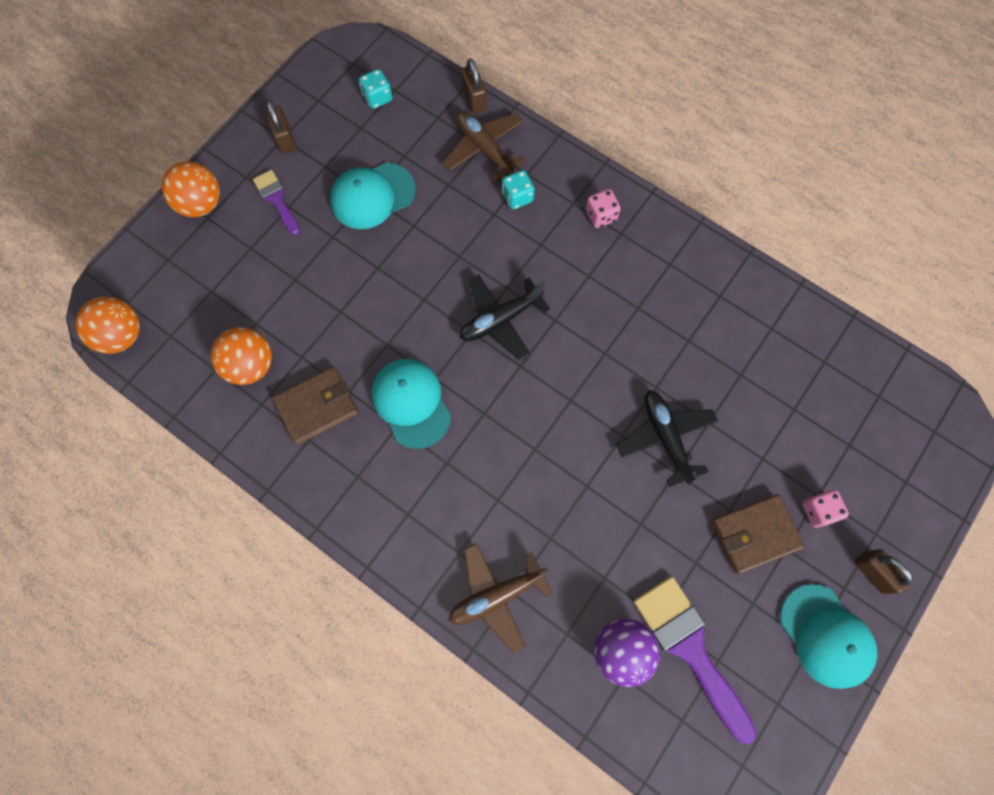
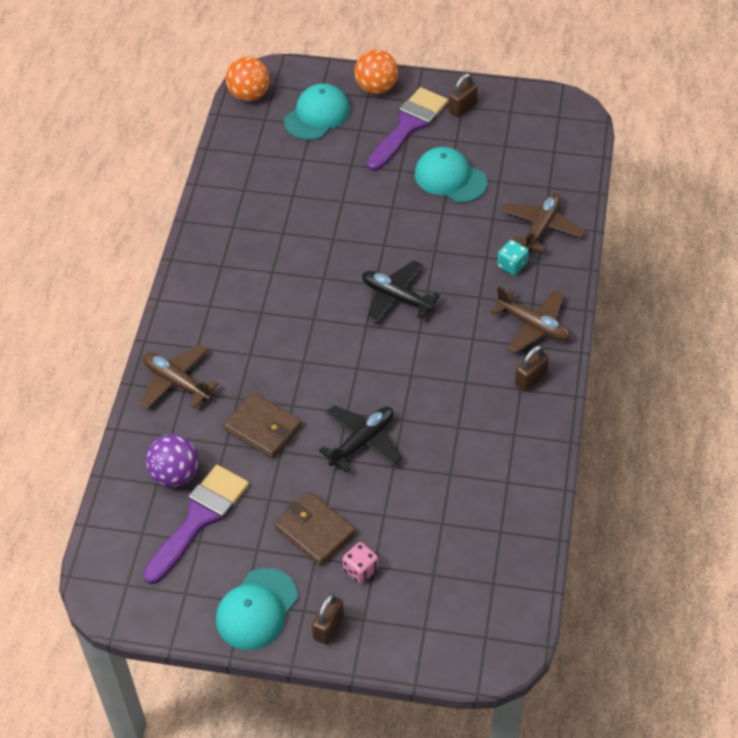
camera: 65 degrees right, 20 degrees down
orange ball [211,327,272,385] -> none
purple brush [253,170,300,235] -> purple brush [367,87,448,171], size x1.83
brown wallet [272,367,358,445] -> brown wallet moved to [224,392,302,458]
turquoise dice [359,69,392,109] -> none
turquoise cap [372,359,451,449] -> turquoise cap moved to [284,83,350,140]
brown padlock [461,58,486,113] -> brown padlock moved to [515,345,549,392]
pink dice [586,189,621,228] -> brown plane [490,286,570,353]

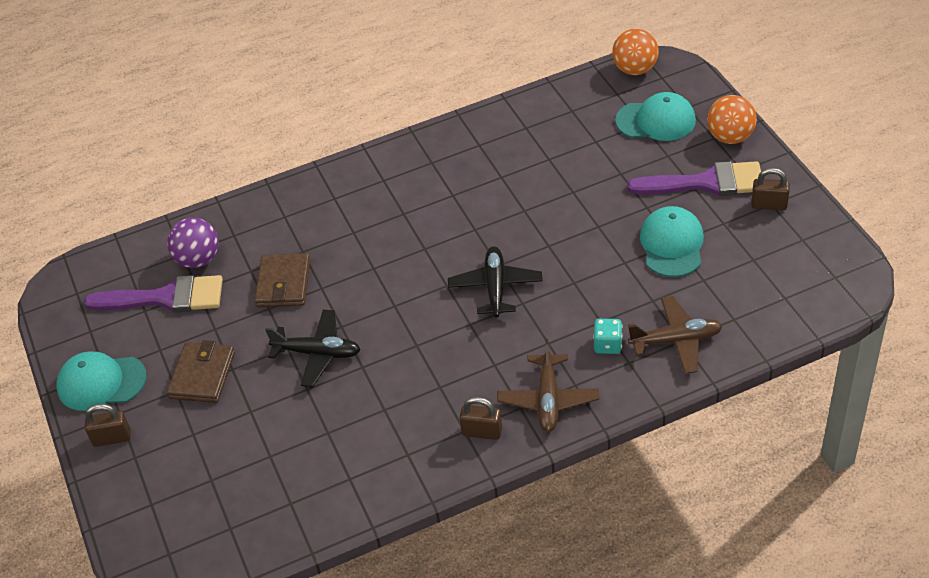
camera: 60 degrees right, 5 degrees down
brown plane [139,344,219,409] -> none
pink dice [343,542,378,584] -> none

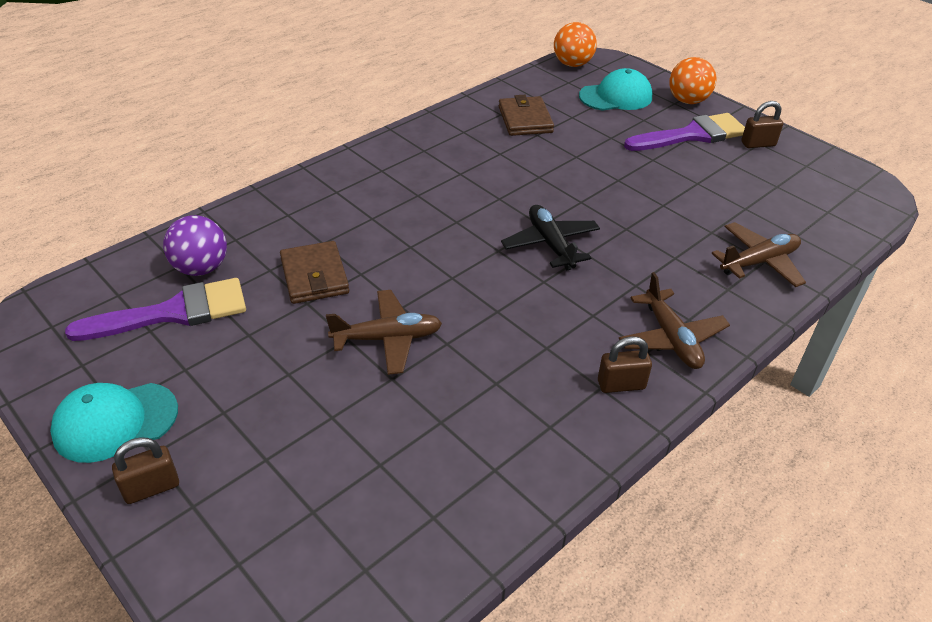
camera: 25 degrees left, 5 degrees down
brown wallet [167,340,235,403] -> brown wallet moved to [499,95,554,136]
black plane [265,309,361,387] -> brown plane [326,290,442,375]
turquoise dice [593,319,623,354] -> none
turquoise cap [640,206,704,277] -> none

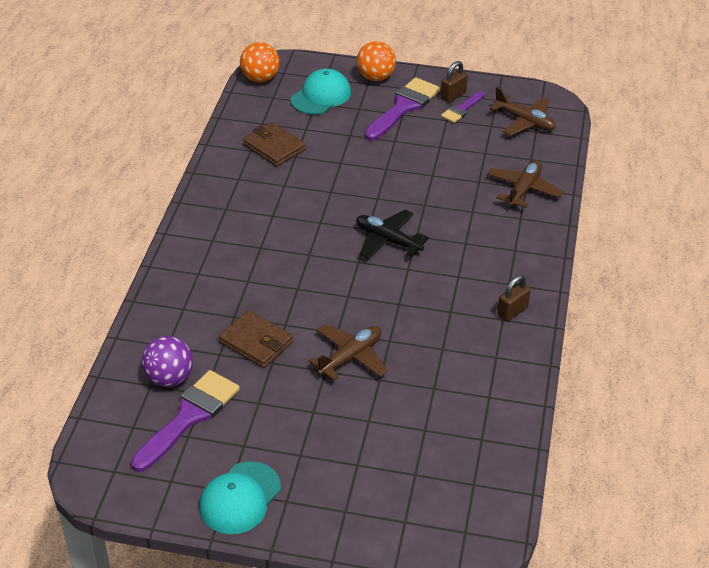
camera: 35 degrees left, 0 degrees up
brown padlock [112,437,179,504] -> none
brown plane [619,272,730,369] -> brown plane moved to [489,87,556,136]
none -> purple brush [441,91,485,123]

